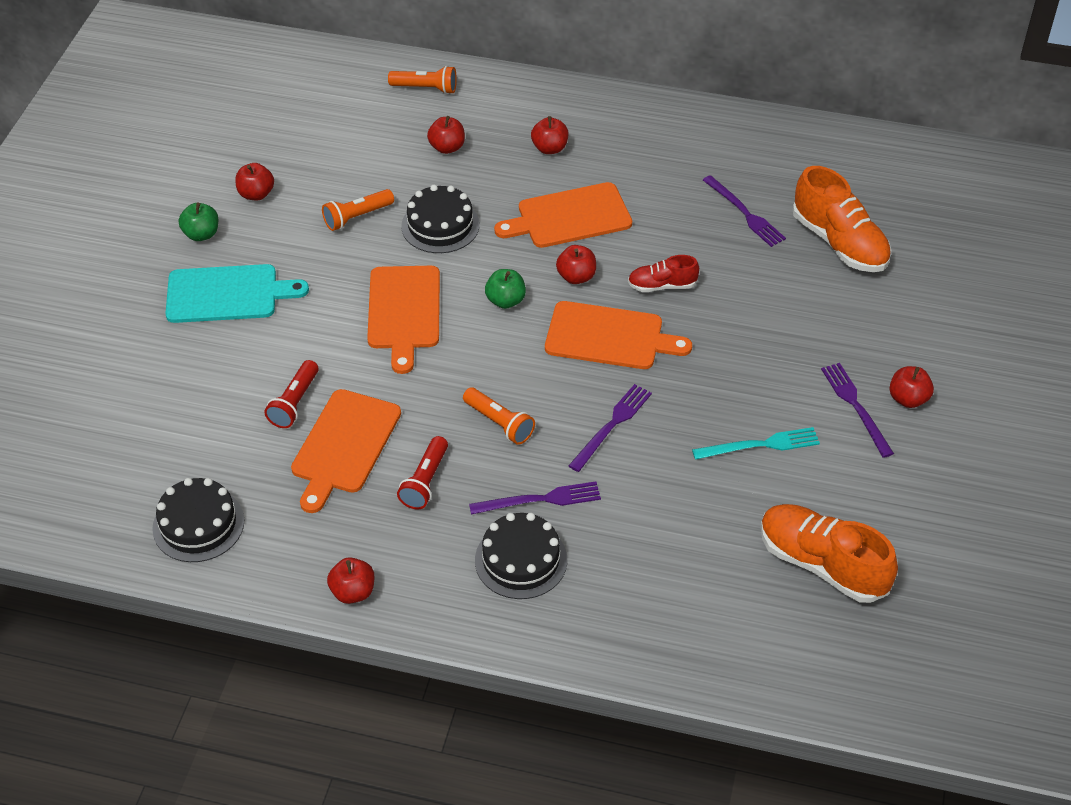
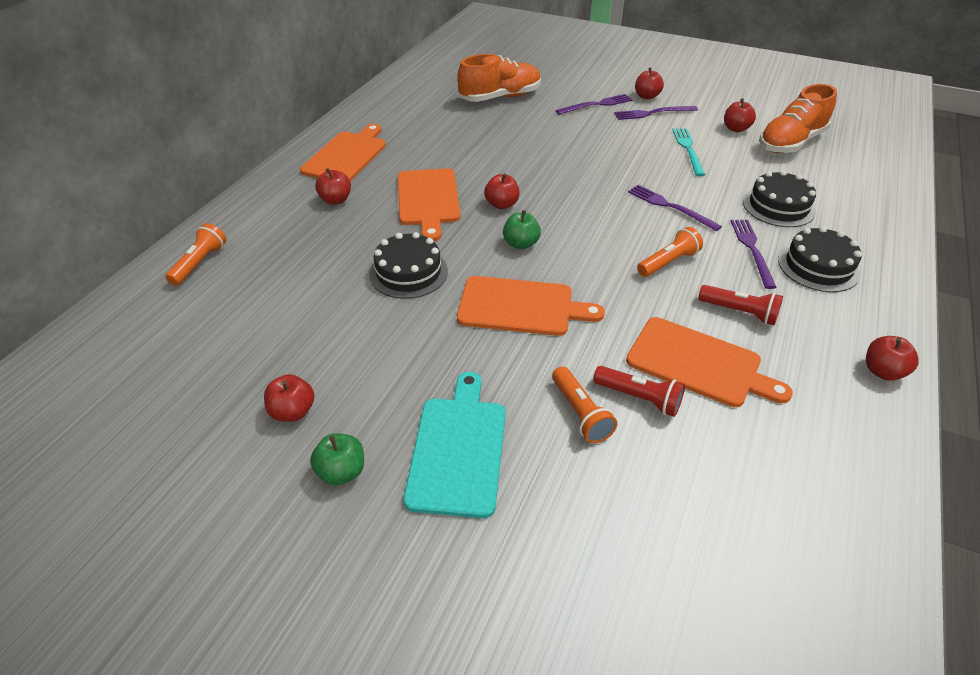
camera: 80 degrees left, 5 degrees down
black cake [152,478,244,562] -> black cake moved to [743,170,816,227]
orange flashlight [322,189,394,231] -> orange flashlight moved to [552,367,617,443]
red apple [427,116,465,154] -> red apple moved to [724,98,756,132]
orange cutting board [545,301,692,369] -> orange cutting board moved to [300,124,386,182]
red shoe [628,255,699,292] -> none
purple fork [703,175,786,247] -> purple fork moved to [556,94,633,115]

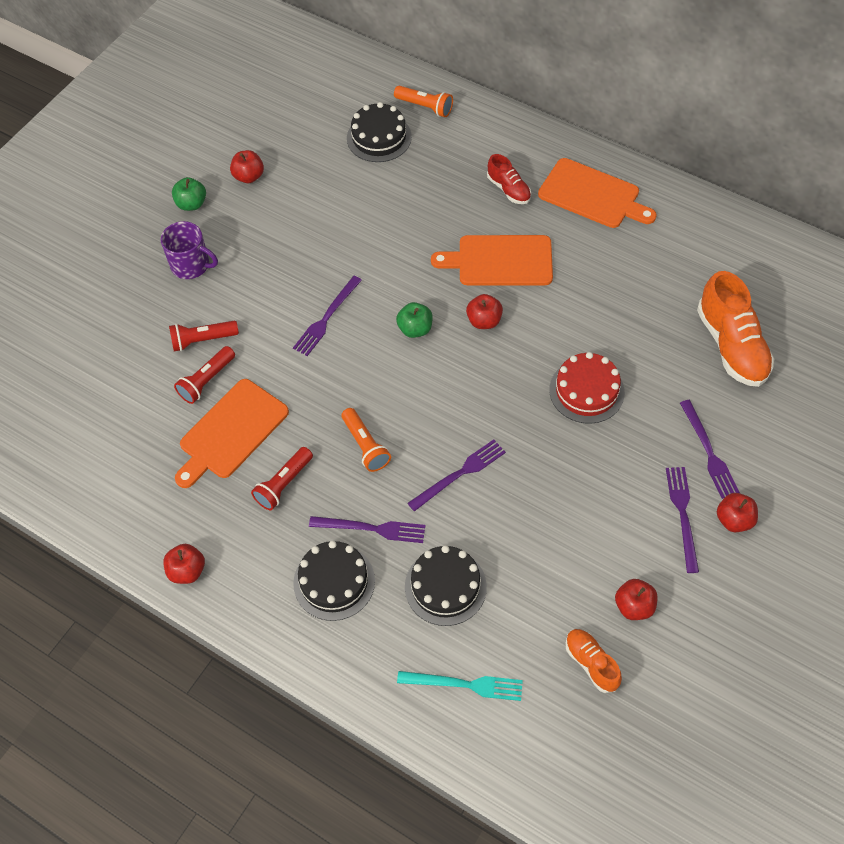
camera: 100 degrees right, 15 degrees up
red apple [315,168,351,205] -> red shoe [487,154,531,204]
black cake [369,232,448,299] -> black cake moved to [347,102,412,162]
turquoise cutting board [403,372,506,518] -> purple mug [161,221,218,279]
orange cutting board [457,276,605,336] -> purple fork [293,276,362,356]
orange flashlight [552,367,617,443] -> red flashlight [169,321,239,351]
turquoise fork [672,128,705,176] -> turquoise fork moved to [397,671,523,701]
orange shoe [759,84,837,153] -> orange shoe [565,629,622,693], size x0.55
none -> red cake [549,352,625,424]

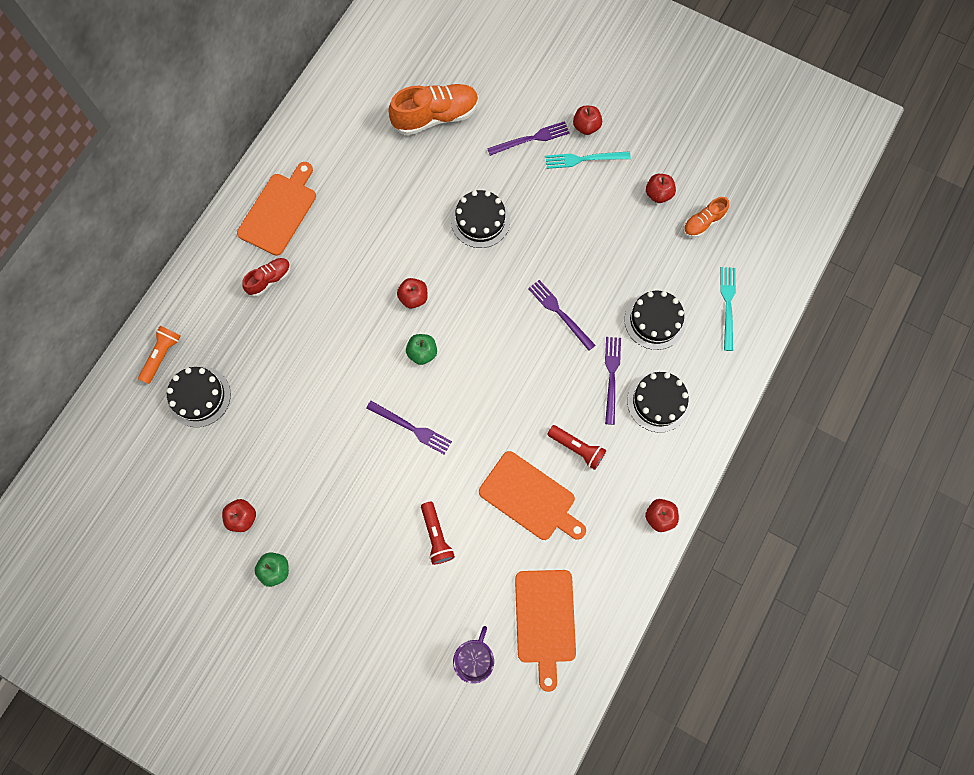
camera: 95 degrees left, 15 degrees up
purple mug [161,221,218,279] -> purple mug moved to [453,626,494,683]
red flashlight [174,346,235,404] -> none
orange flashlight [341,408,391,472] -> none
orange cutting board [431,235,553,285] -> orange cutting board moved to [515,570,576,692]
red cake [549,352,625,424] -> black cake [451,190,510,248]
purple fork [666,467,699,573] -> turquoise fork [545,151,631,169]

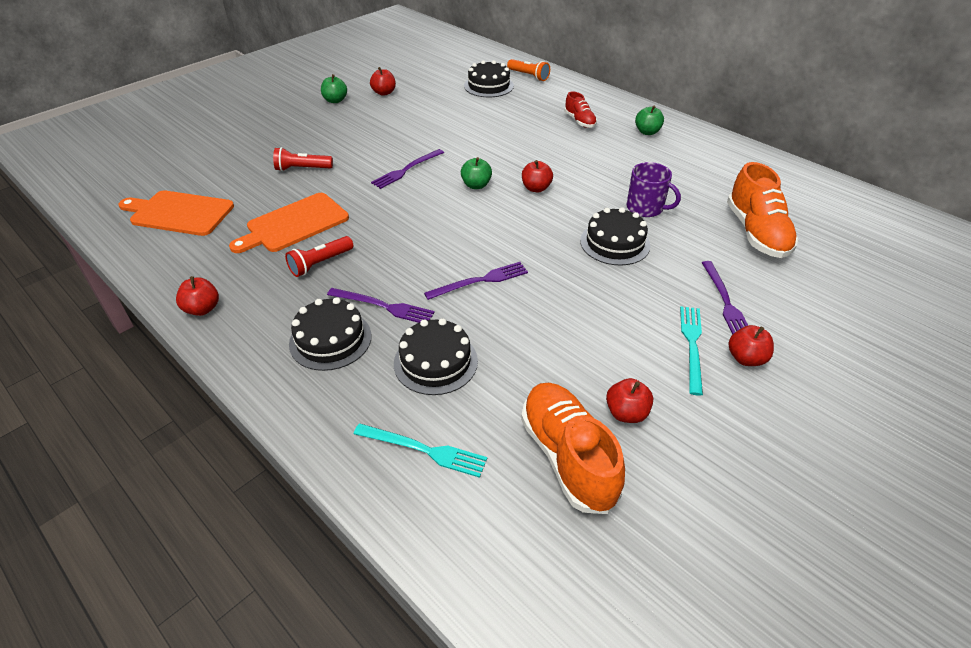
camera: 105 degrees right, 30 degrees down
orange cutting board [237,162,316,256] -> green apple [635,105,664,135]
purple mug [453,626,494,683] -> purple mug moved to [626,162,681,217]
orange shoe [683,197,729,238] -> orange shoe [521,383,625,514], size x1.83

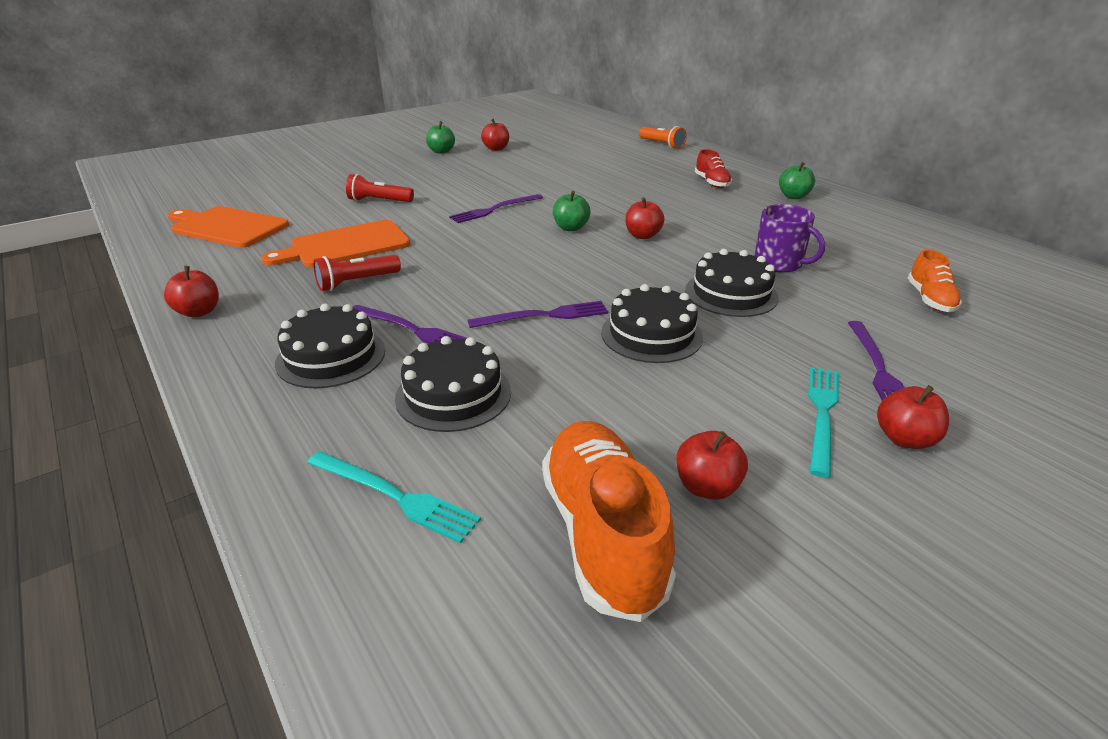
camera: 10 degrees right, 10 degrees down
black cake [464,60,514,97] -> black cake moved to [601,284,703,363]
orange shoe [727,162,798,258] -> orange shoe [908,249,962,312], size x0.55

